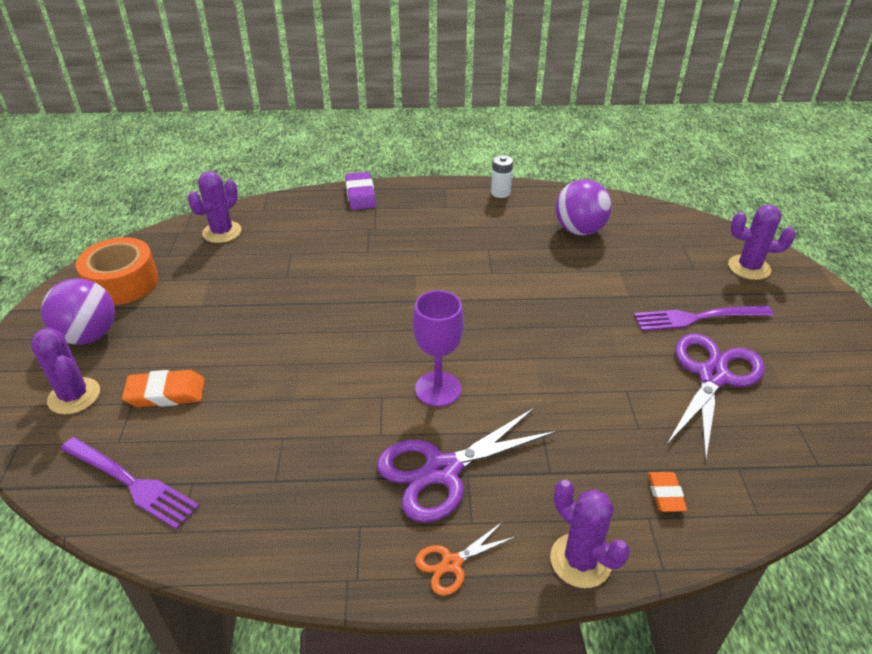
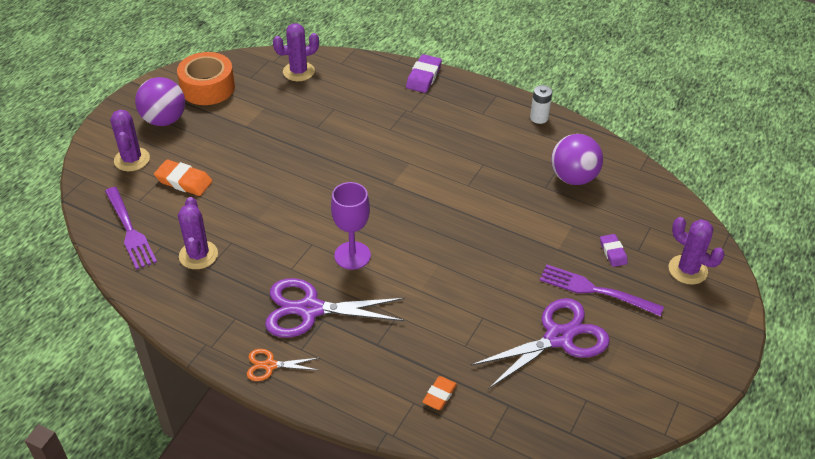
camera: 30 degrees right, 5 degrees up
purple cactus [550,480,630,588] -> purple cactus moved to [178,197,218,269]
none -> purple eraser [600,234,628,267]

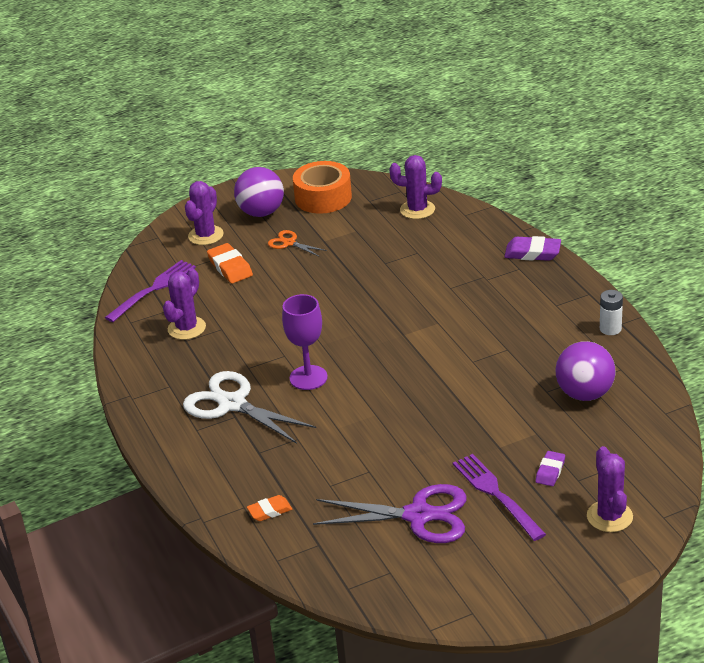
camera: 40 degrees right, 10 degrees down
purple fork [105,187,157,270] -> purple fork turned 150 degrees counterclockwise [105,260,196,322]
orange scissors [247,349,318,381] -> orange scissors moved to [268,230,327,256]
purple scissors [265,278,405,338] -> white scissors [183,371,316,444]
purple eraser [406,54,442,93] -> purple eraser turned 45 degrees clockwise [504,236,561,261]

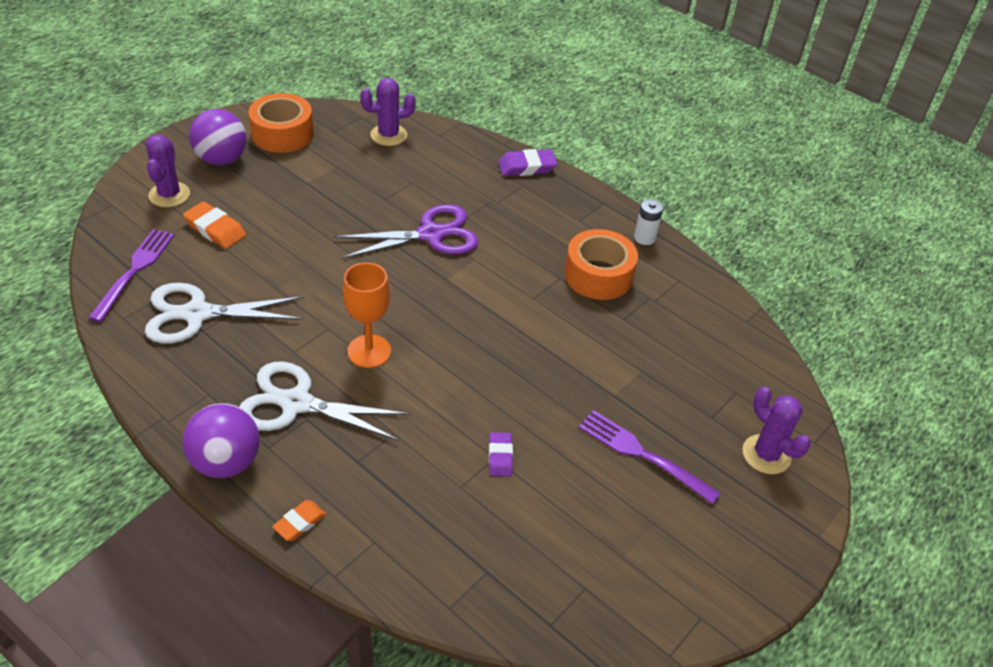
camera: 30 degrees left, 10 degrees up
purple cactus [163,268,206,340] -> white scissors [145,283,304,344]
orange eraser [247,495,292,521] -> orange eraser moved to [272,500,326,541]
orange scissors [268,230,327,256] -> none
purple goblet [282,294,328,390] -> orange goblet [343,262,391,368]
purple scissors [313,484,467,543] -> purple scissors moved to [334,204,479,259]
purple eraser [535,451,565,486] -> purple eraser moved to [489,432,513,476]
purple ball [556,341,615,401] -> purple ball moved to [183,403,260,478]
none -> orange tape [564,229,638,300]

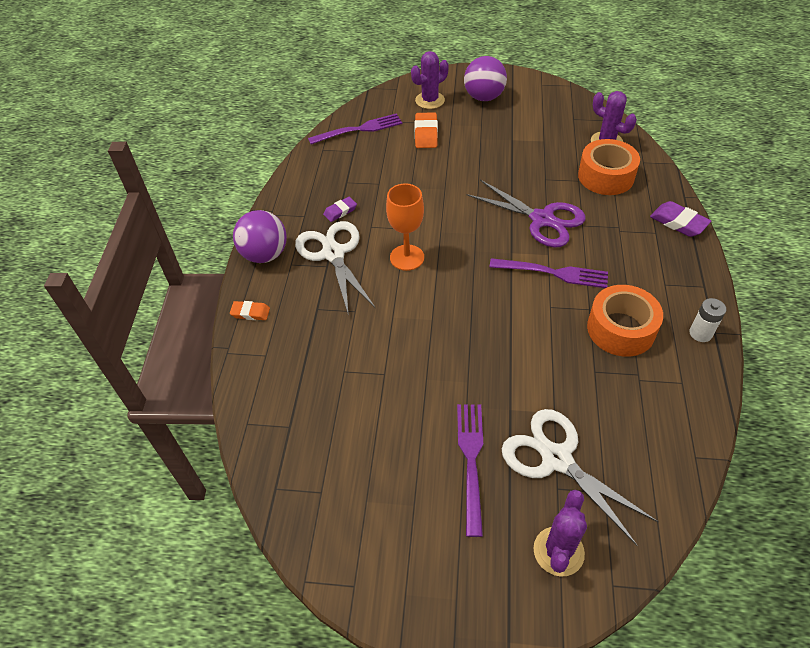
camera: 60 degrees right, 5 degrees up
white scissors [145,283,304,344] -> white scissors moved to [502,409,658,546]
orange tape [248,93,314,153] -> orange tape moved to [578,139,640,195]
purple eraser [489,432,513,476] -> purple eraser moved to [323,197,357,222]
none -> purple fork [489,258,608,288]

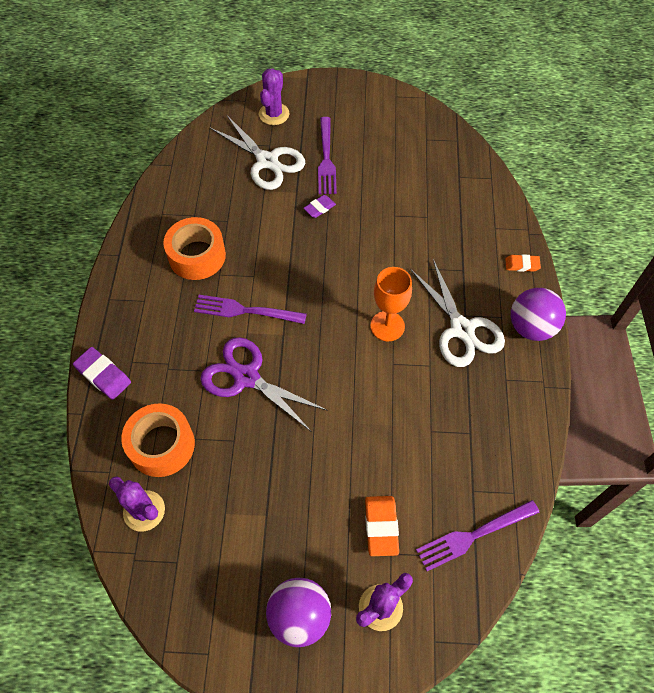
camera: 175 degrees right, 10 degrees up
purple eraser [323,197,357,222] -> purple eraser moved to [303,195,336,218]
white battery [689,298,726,342] -> none

